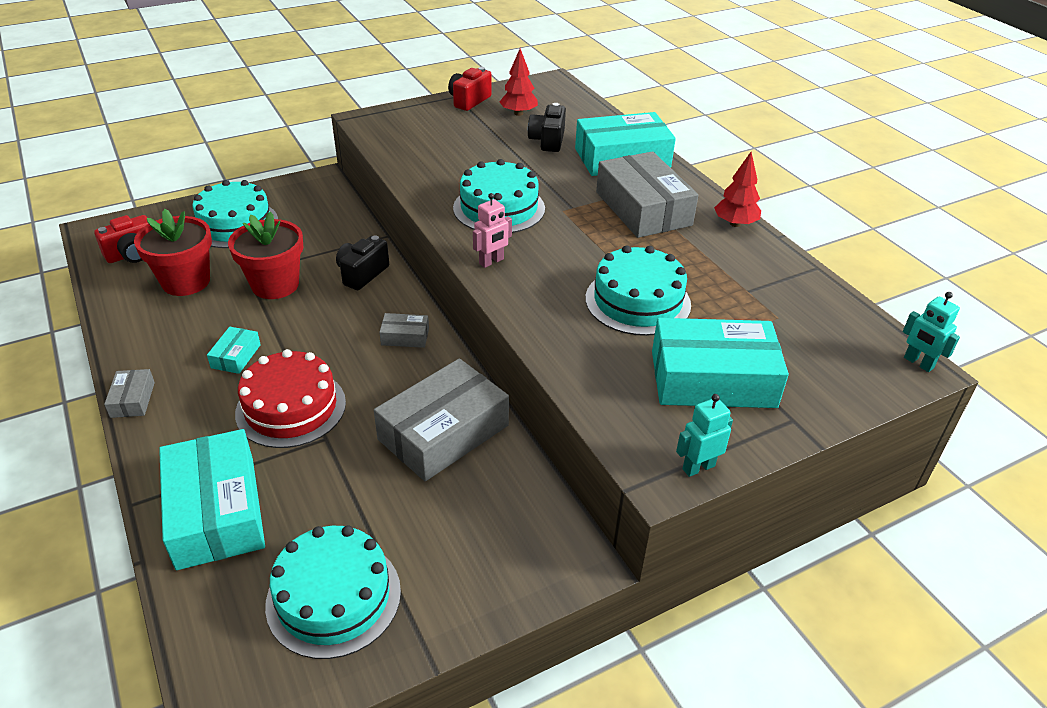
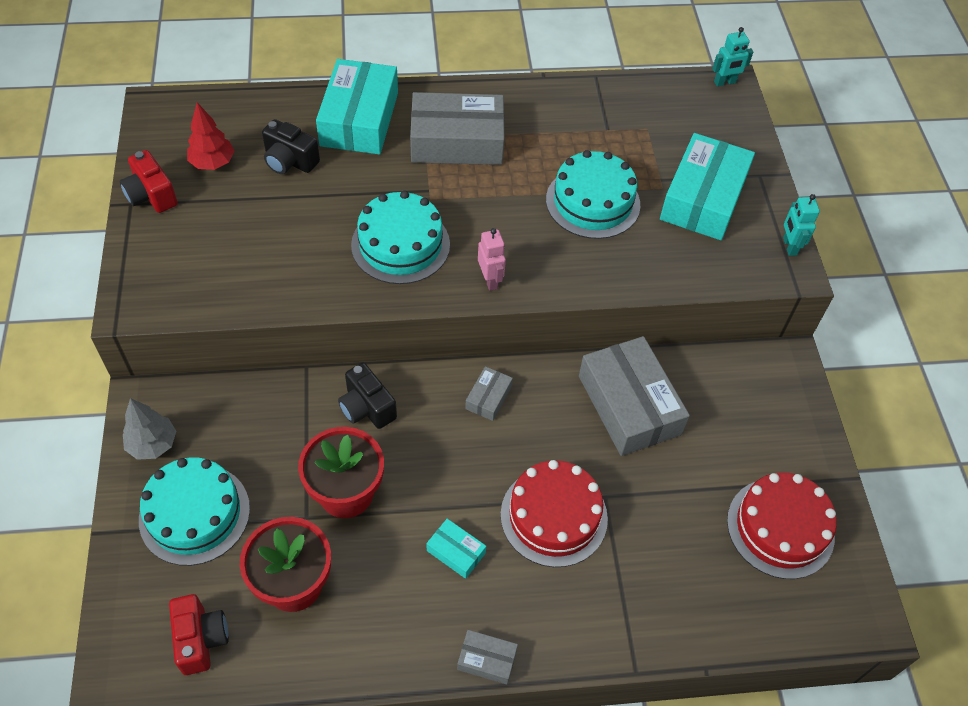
camera: 70 degrees left, 15 degrees up
turquoise box [159,429,265,570] -> none
turquoise cake [265,525,401,659] -> red cake [727,472,837,579]
red tree [714,152,761,227] -> none
none -> grey tree [123,398,176,460]

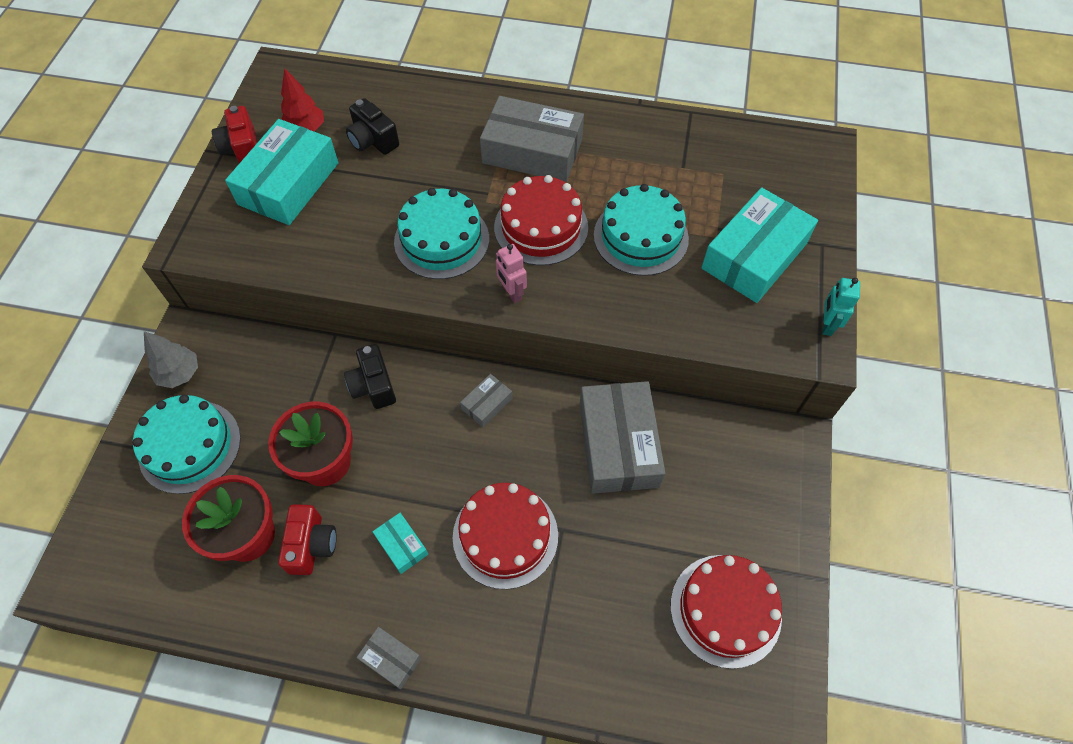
camera: 20 degrees right, 5 degrees up
red camera [169,594,229,675] -> red camera moved to [278,504,337,575]
turquoise box [316,59,398,155] -> turquoise box moved to [225,119,338,225]
pink robot [478,228,506,291] -> pink robot turned 150 degrees clockwise [496,244,527,303]
turquoise robot [712,27,753,87] -> none
none -> red cake [494,175,588,266]

